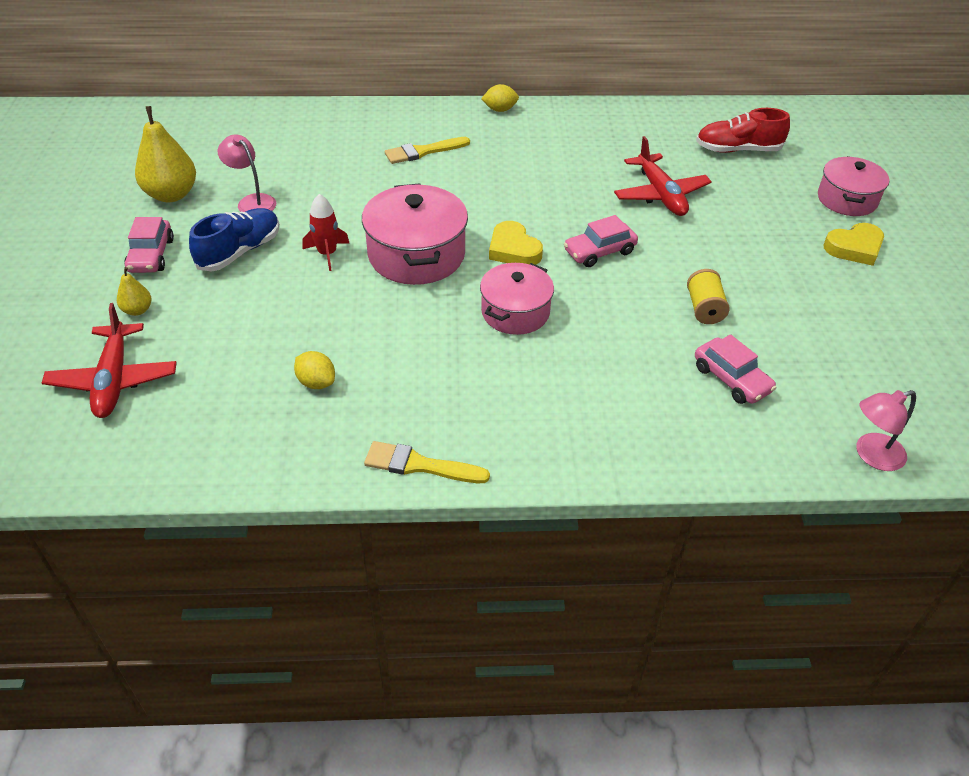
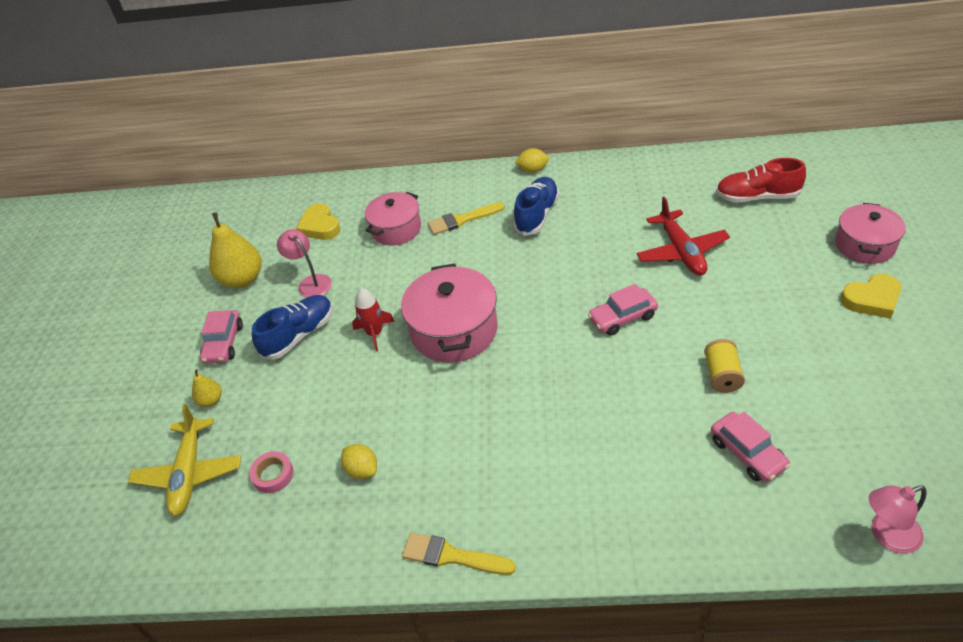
camera: 10 degrees right, 0 degrees up
red plane [42,303,177,418] -> yellow plane [128,404,241,516]
pink pot [480,263,554,335] -> pink pot moved to [365,192,421,245]
yellow heart [489,221,543,265] -> yellow heart moved to [296,203,341,240]
none -> pink tape [249,451,294,493]
none -> blue shoe [513,177,559,236]

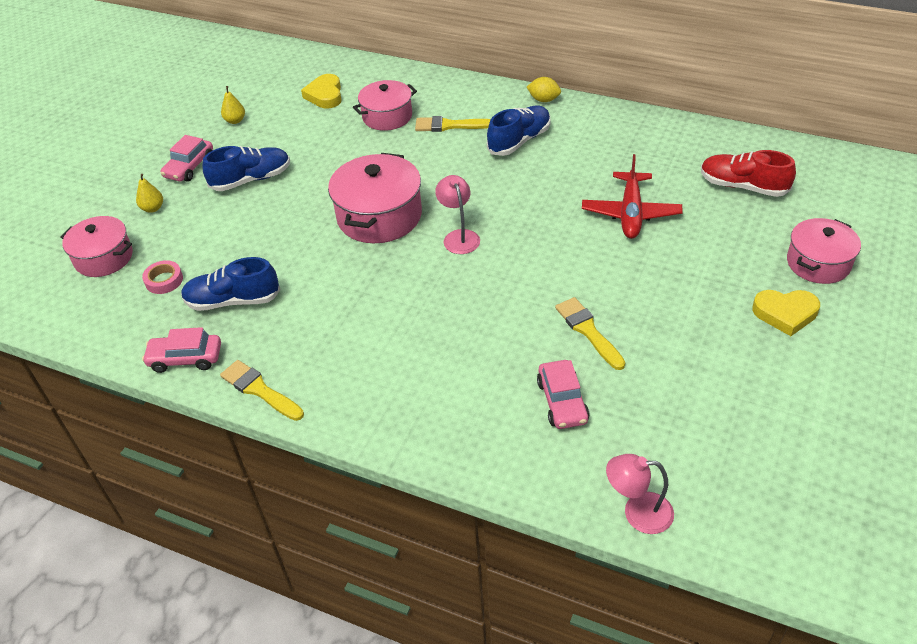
camera: 20 degrees right, 0 degrees up
yellow plane [128,404,241,516] -> pink pot [60,216,133,277]
yellow pear [209,212,262,288] -> yellow pear [221,86,245,124], size x0.50
pink lamp [277,229,332,298] -> pink lamp moved to [435,175,480,254]
yellow lemon [341,444,377,479] -> blue shoe [181,257,281,311]
red rocket [352,288,395,351] -> none
pink car [588,284,658,336] -> pink car moved to [142,327,221,373]
yellow spool [704,339,745,393] -> yellow brush [555,297,625,370]

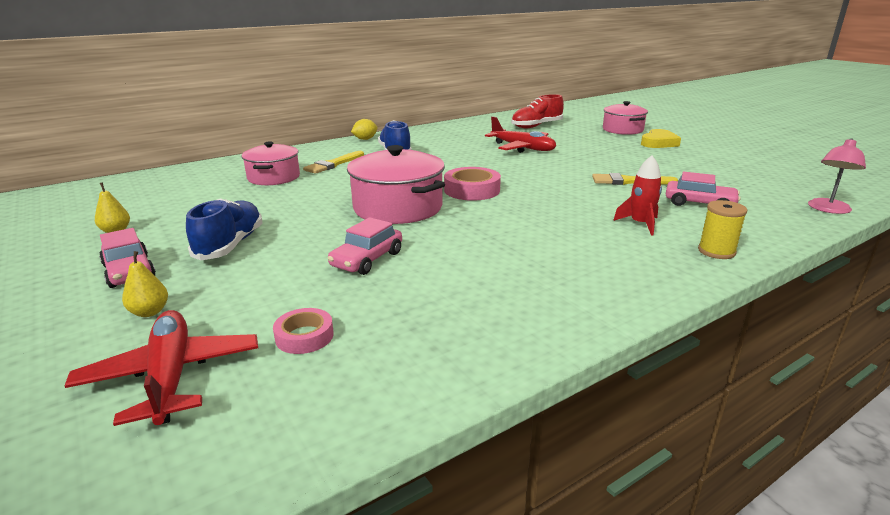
camera: 60 degrees left, 20 degrees down
pink pot [60,216,133,277] -> red plane [64,310,258,426]
pink car [142,327,221,373] -> pink car moved to [328,217,402,275]
blue shoe [181,257,281,311] -> none
yellow brush [220,360,304,421] -> none
yellow heart [301,74,342,108] -> none
pink lamp [435,175,480,254] -> pink tape [444,167,501,201]
none -> red rocket [613,155,662,236]
none -> yellow spool [698,200,747,259]

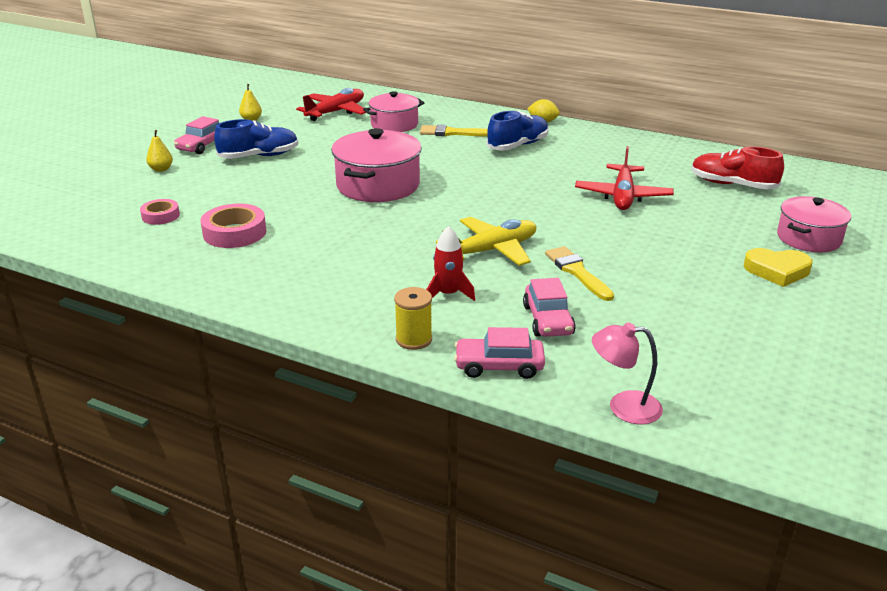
camera: 60 degrees right, 5 degrees up
red plane [64,310,258,426] -> red plane moved to [296,88,366,121]
pink car [328,217,402,275] -> pink car moved to [454,327,545,379]
pink tape [444,167,501,201] -> pink tape moved to [201,204,266,248]
none -> yellow plane [436,217,536,266]

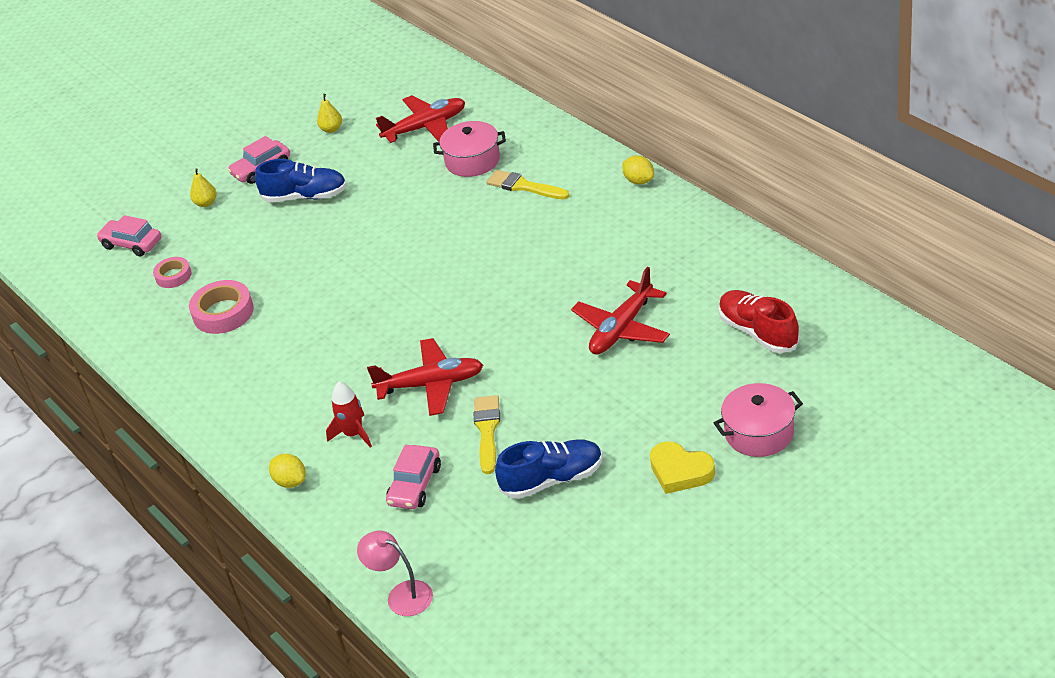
camera: 30 degrees right, 10 degrees up
pink pot [331,128,422,202] -> none
yellow spool [394,287,432,350] -> yellow lemon [269,454,305,488]
yellow plane [436,217,536,266] -> red plane [367,338,483,416]
pink car [454,327,545,379] -> pink car moved to [96,215,161,257]
blue shoe [486,111,548,151] -> blue shoe moved to [495,439,603,499]

